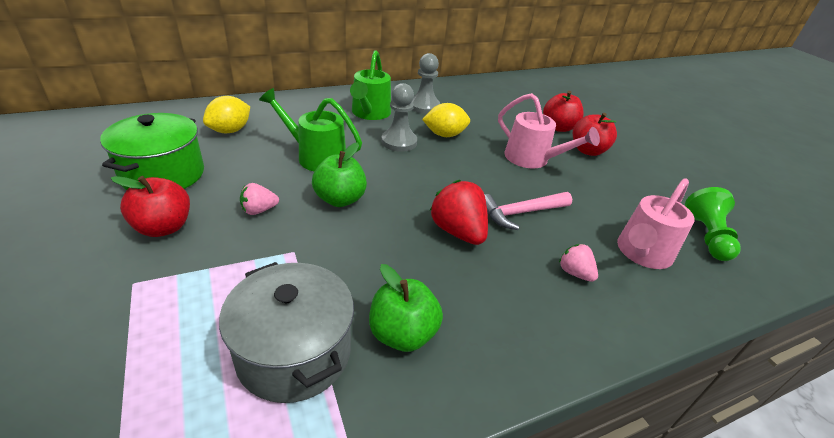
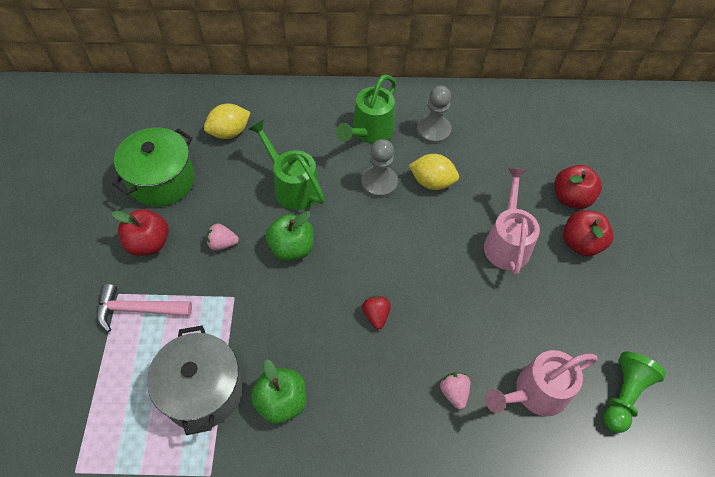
camera: 25 degrees right, 20 degrees up
red strawberry [430,180,488,245] -> red strawberry [362,295,391,330], size x0.56
pink hammer [484,192,572,230] -> pink hammer moved to [97,284,192,332]
pink watering can [498,93,600,169] -> pink watering can turned 150 degrees counterclockwise [484,168,540,276]

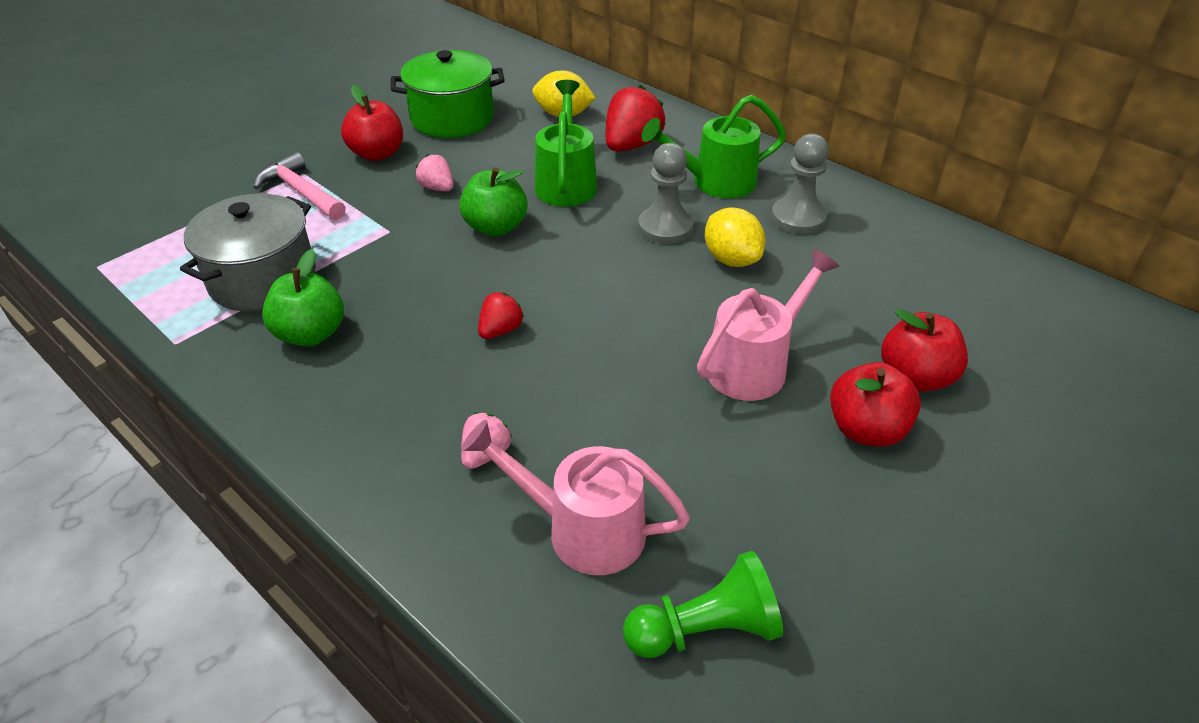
camera: 45 degrees right, 15 degrees down
none -> red strawberry [606,85,666,152]

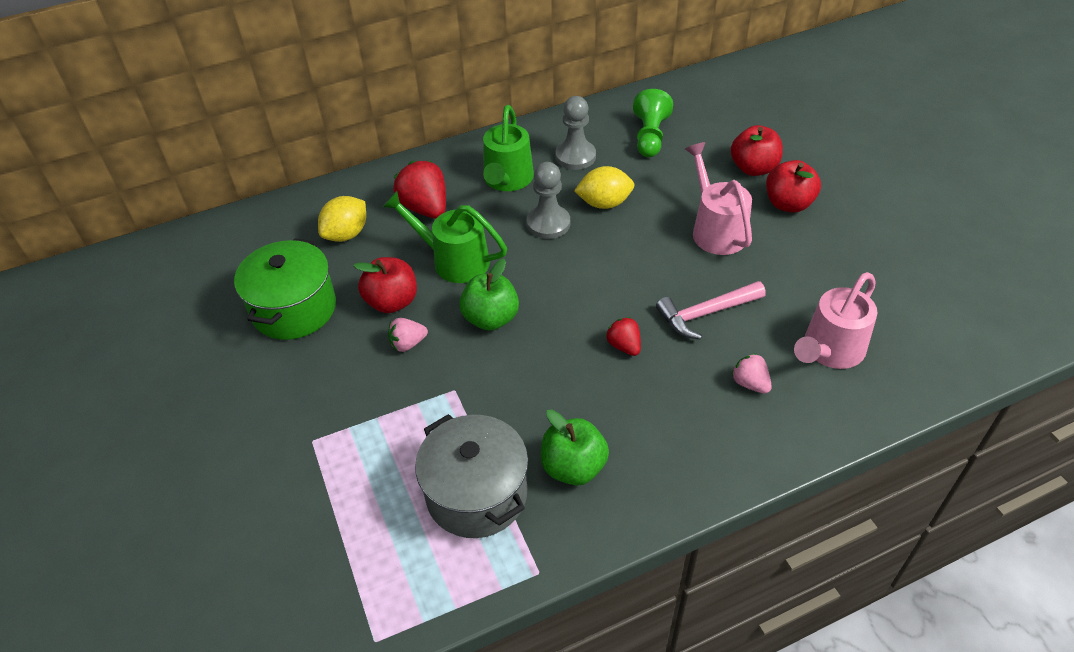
camera: 65 degrees left, 5 degrees up
pink hammer [253,152,346,220] -> pink hammer moved to [656,281,766,339]
red apple [341,85,403,161] -> red apple moved to [353,257,417,313]
green pawn [623,551,783,658] -> green pawn moved to [633,89,673,157]

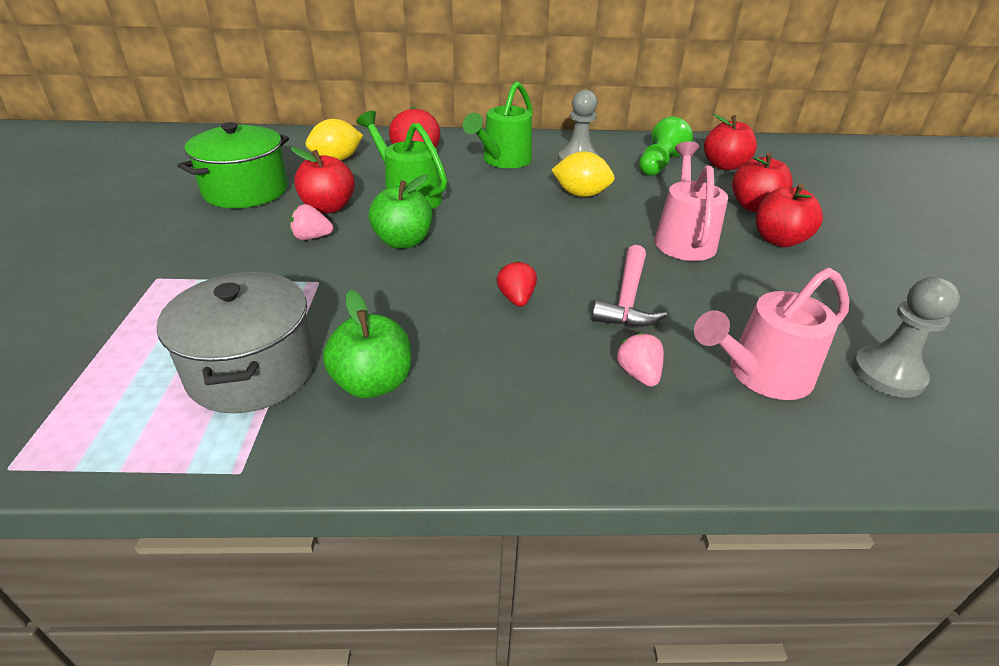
camera: 20 degrees right, 10 degrees down
grey pawn [527,162,570,239] -> grey pawn moved to [852,277,960,398]
pink hammer [656,281,766,339] -> pink hammer turned 75 degrees counterclockwise [592,245,667,327]
none -> red apple [704,114,757,170]

